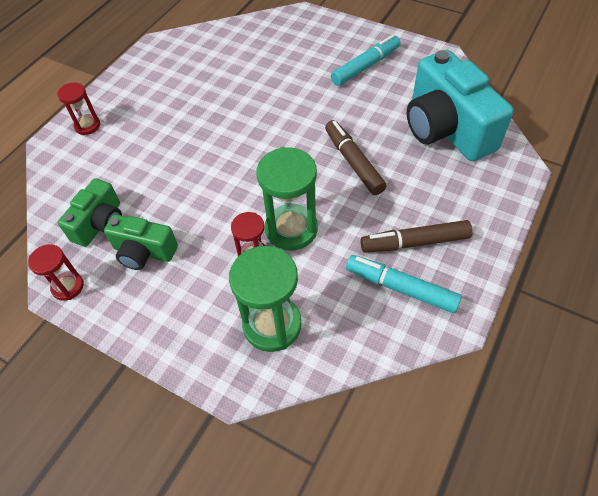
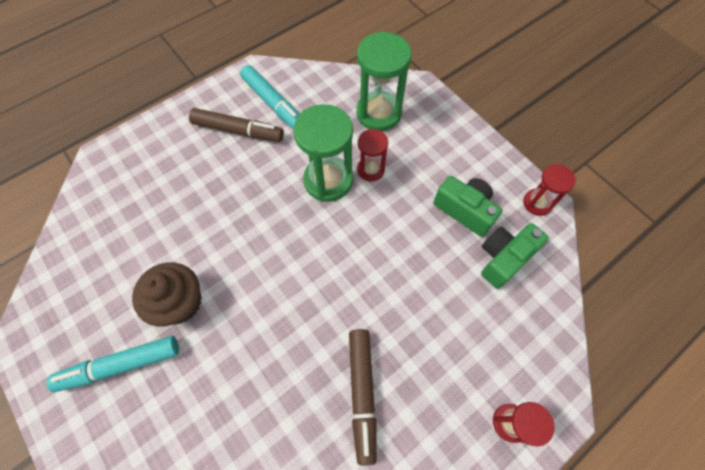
camera: 160 degrees left, 10 degrees up
brown marker [325,120,386,195] -> brown marker moved to [349,329,377,466]
turquoise camera [407,50,514,161] -> none
none -> brown cupcake [132,262,202,326]

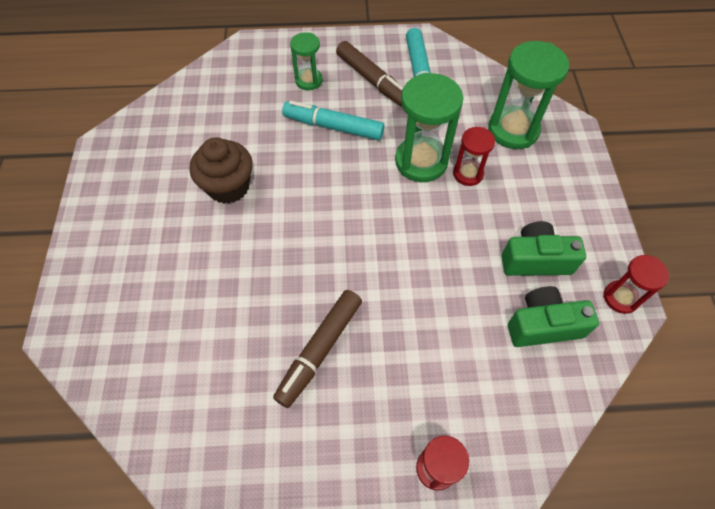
camera: 35 degrees right, 5 degrees down
turquoise marker [47,336,179,392] -> turquoise marker moved to [282,101,384,140]
green camera [433,176,502,237] -> green camera turned 75 degrees counterclockwise [502,221,586,276]
none -> green hourglass [290,32,322,90]

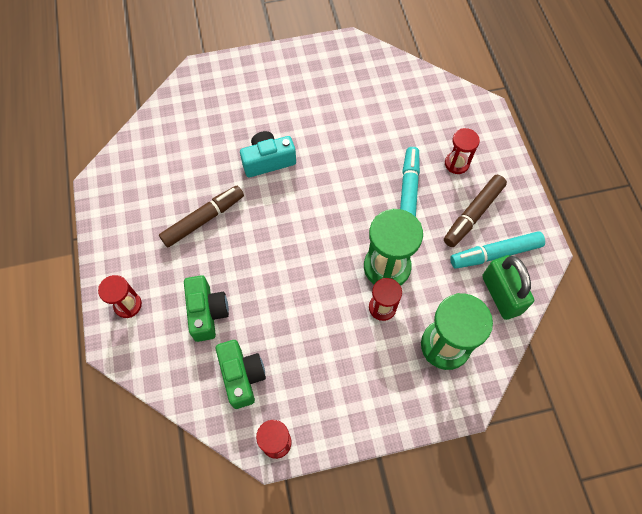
camera: 80 degrees right, 5 degrees up
brown cupcake [189,137,253,204] -> none
brown marker [273,290,362,408] -> brown marker turned 120 degrees clockwise [159,186,244,247]
green hourglass [290,32,322,90] -> red hourglass [445,128,480,174]
green camera [502,221,586,276] -> green camera moved to [184,275,229,342]
none -> turquoise camera [240,131,296,178]
none -> green padlock [482,255,534,320]

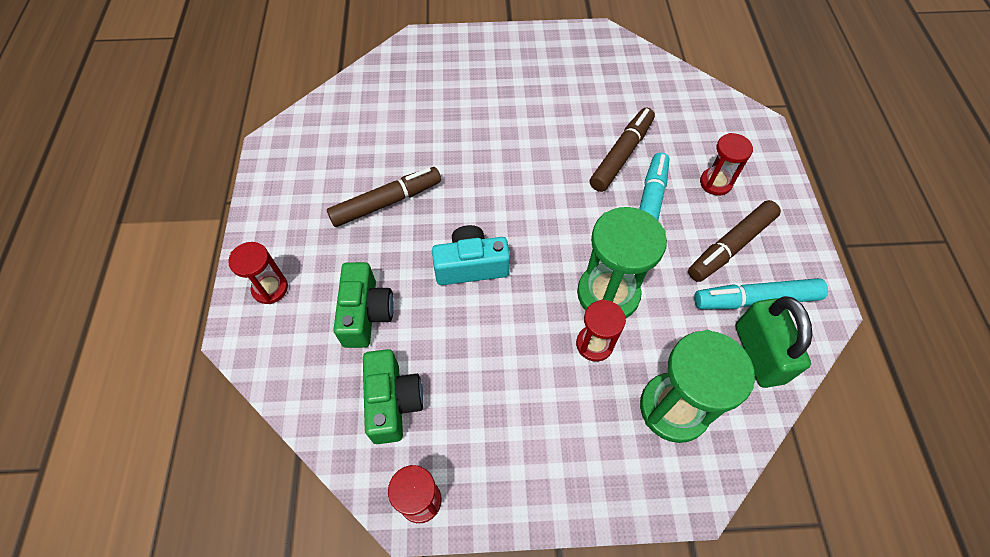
camera: 10 degrees right, 5 degrees down
turquoise camera [240,131,296,178] -> turquoise camera moved to [432,225,510,285]
none -> brown marker [590,108,655,192]

